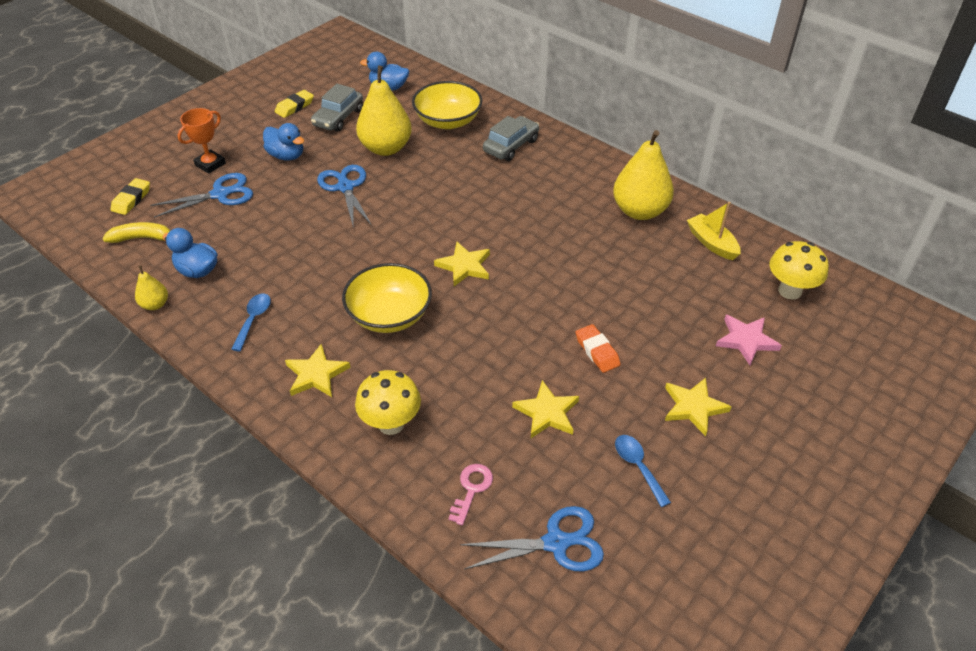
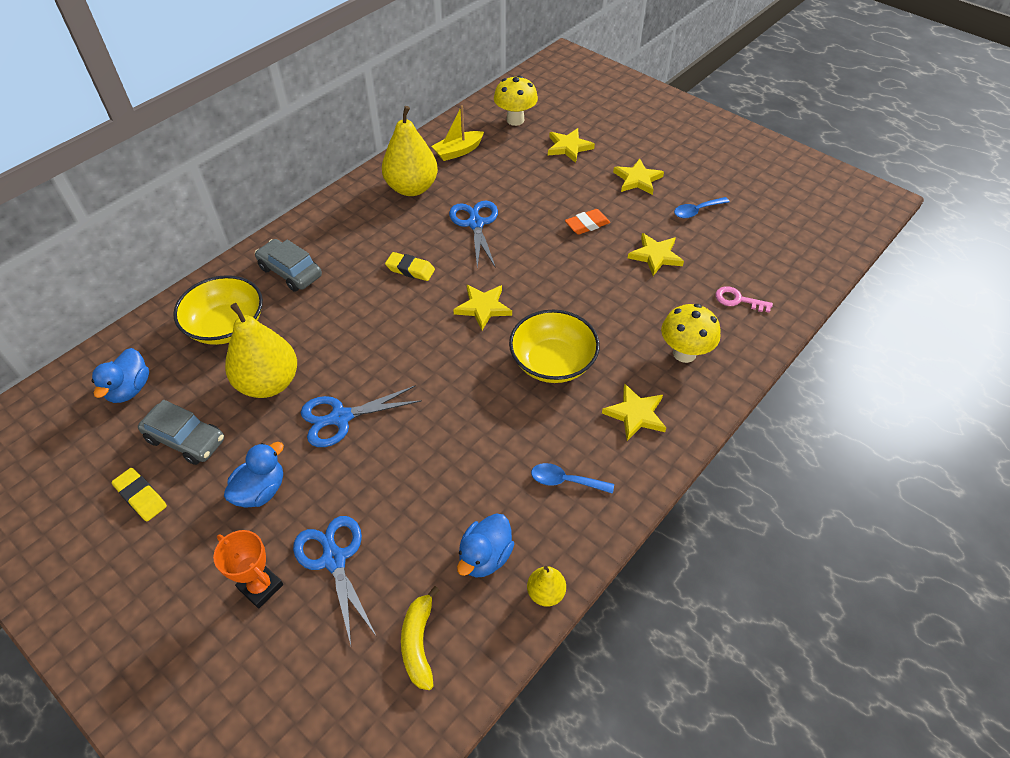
camera: 90 degrees left, 5 degrees up
yellow eraser [111,178,150,215] -> yellow eraser moved to [385,252,435,281]
blue scissors [460,506,604,571] -> blue scissors moved to [449,201,498,268]
pink star [716,315,782,365] -> yellow star [548,128,595,163]

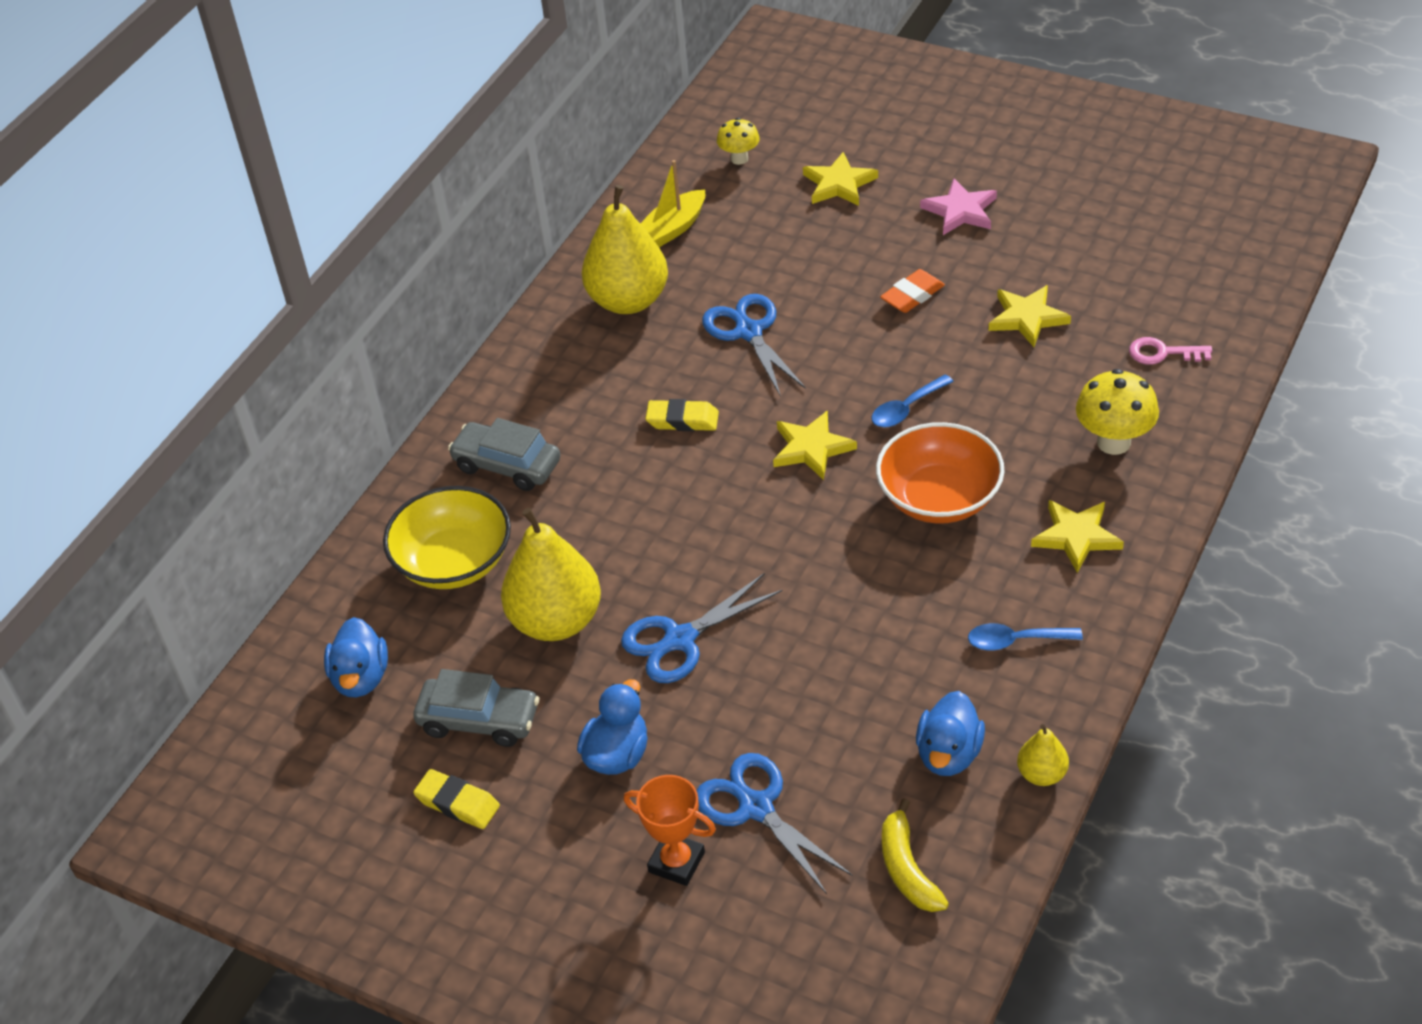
camera: 10 degrees left, 5 degrees down
yellow mushroom [494,76,538,126] -> yellow mushroom [717,118,760,165], size x0.62
yellow bowl [509,310,600,383] -> orange bowl [876,422,1005,523]
yellow star [613,159,664,195] -> pink star [920,178,997,235]
blue spoon [674,197,730,218] -> blue spoon moved to [871,374,954,427]

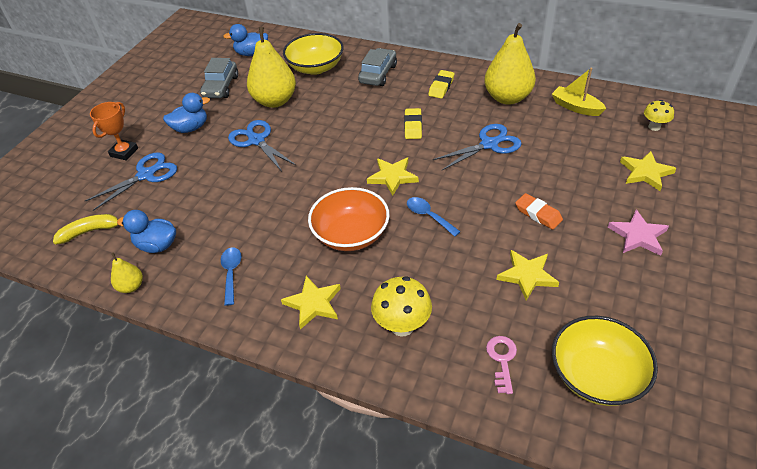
camera: 85 degrees right, 0 degrees up
yellow eraser [413,769,500,829] -> yellow eraser moved to [428,70,454,99]
blue duck [577,679,648,775] -> blue duck turned 45 degrees counterclockwise [163,93,210,133]
none -> yellow bowl [552,316,658,406]

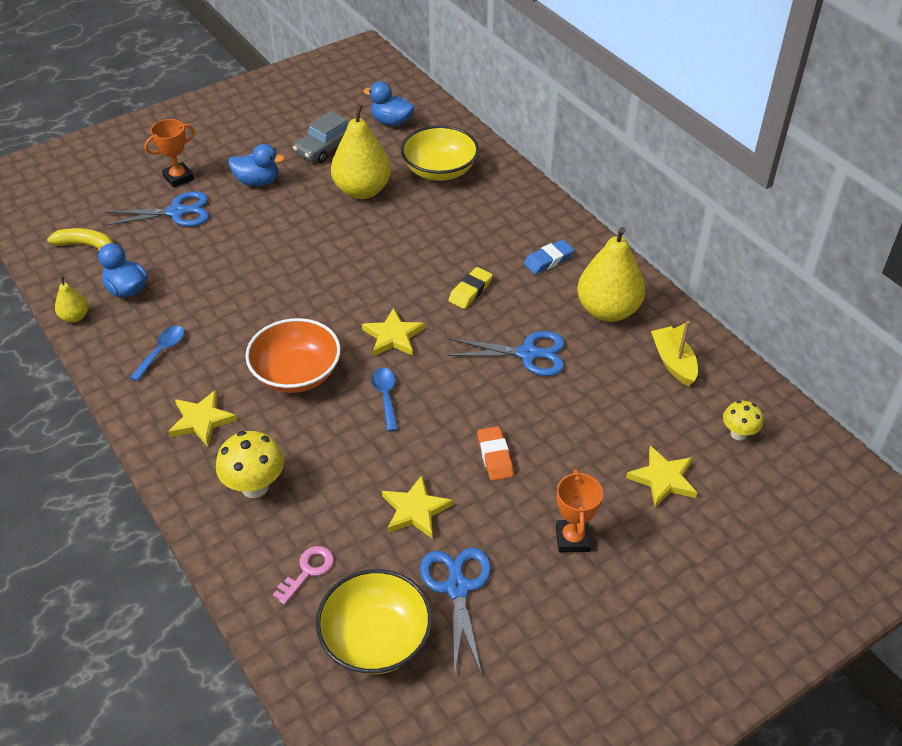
camera: 30 degrees right, 0 degrees up
blue scissors [228,120,296,171] -> blue scissors moved to [420,548,491,676]
grey car [358,48,397,86] -> none
yellow eraser [428,70,454,99] -> blue eraser [524,240,574,274]
pink star [608,210,669,256] -> orange trophy [556,469,603,552]

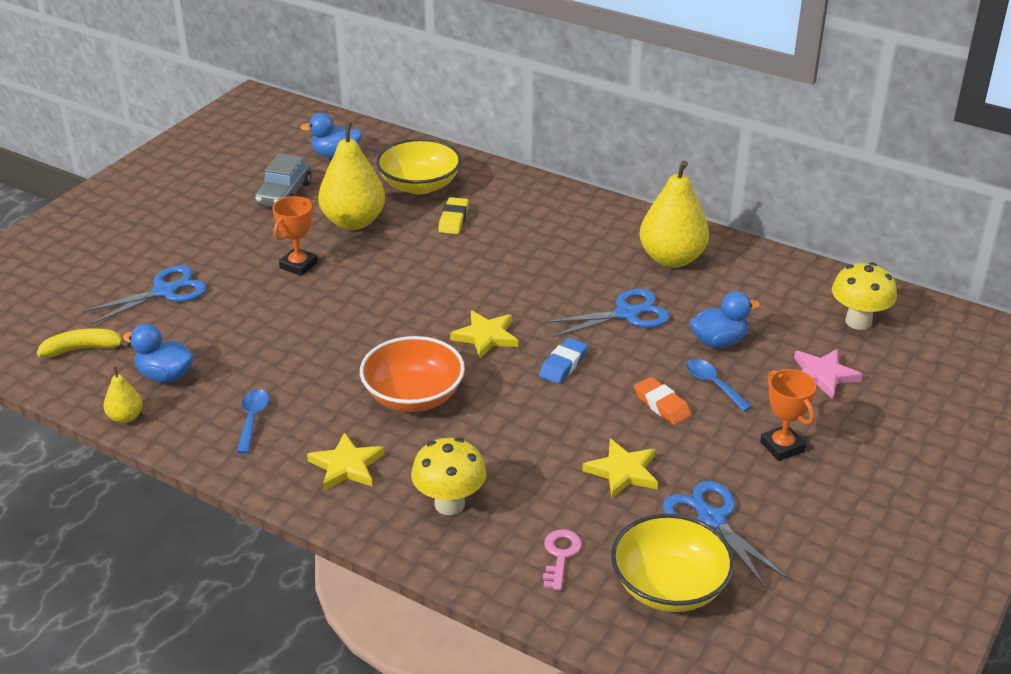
camera: 25 degrees left, 10 degrees down
orange trophy [144,119,195,188] -> orange trophy moved to [272,196,318,276]
blue duck [228,144,285,186] -> blue duck moved to [690,291,760,348]
blue spoon [371,367,398,431] -> blue spoon moved to [686,359,752,412]
yellow eraser [448,267,493,309] -> yellow eraser moved to [438,197,469,234]
blue eraser [524,240,574,274] -> blue eraser moved to [539,338,588,384]
yellow star [626,446,697,507] -> pink star [794,349,863,399]
yellow boat [651,321,698,386] -> none
yellow mushroom [723,401,763,441] -> yellow mushroom [832,262,897,330], size x1.62

